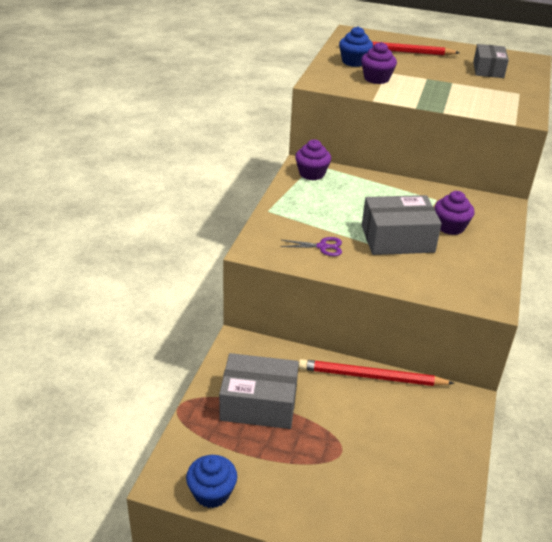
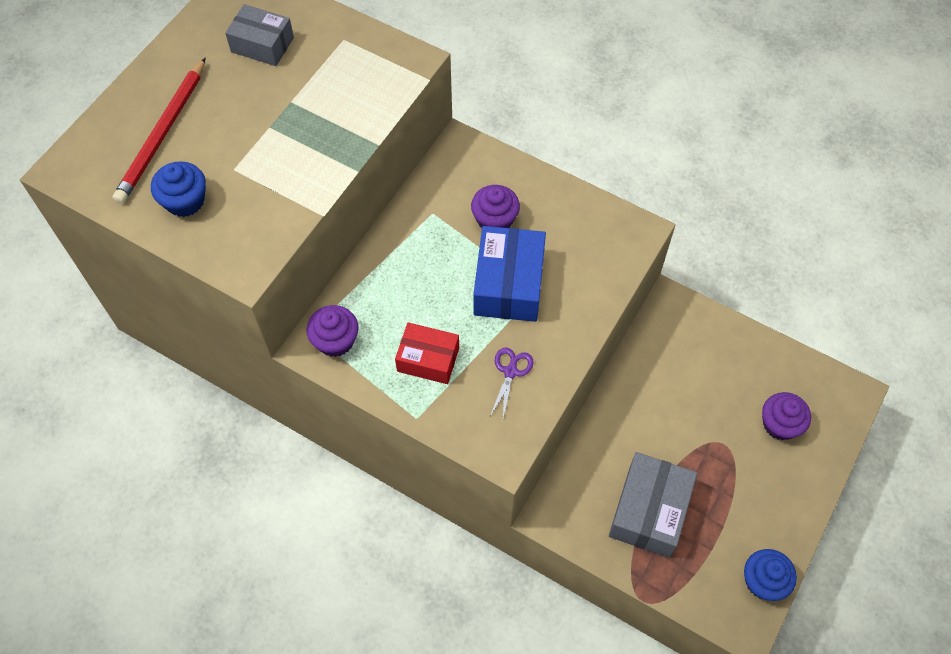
camera: 75 degrees left, 25 degrees up
red pencil [298,359,454,386] -> none
purple cupcake [361,42,397,84] -> purple cupcake moved to [762,392,811,440]
grey box [362,195,442,255] -> blue box [473,226,546,322]
none -> red box [395,322,459,384]

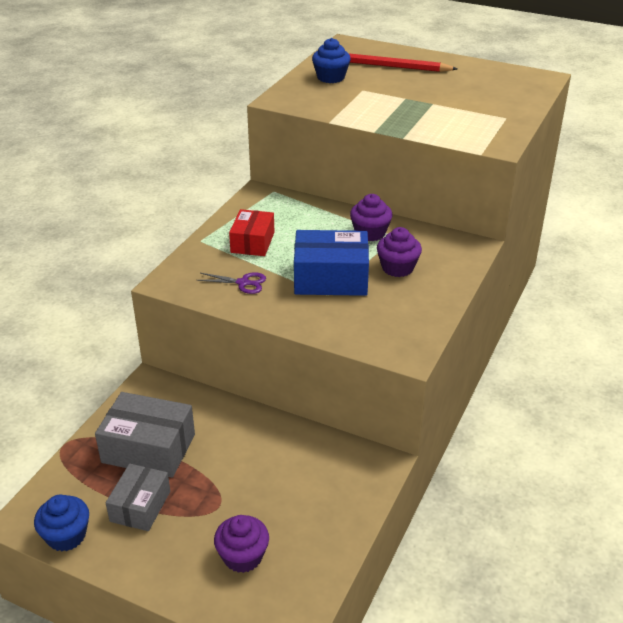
camera: 85 degrees right, 25 degrees down
grey box [225,4,294,66] -> grey box moved to [106,464,170,531]
purple cupcake [306,305,359,357] -> purple cupcake moved to [350,194,393,241]

